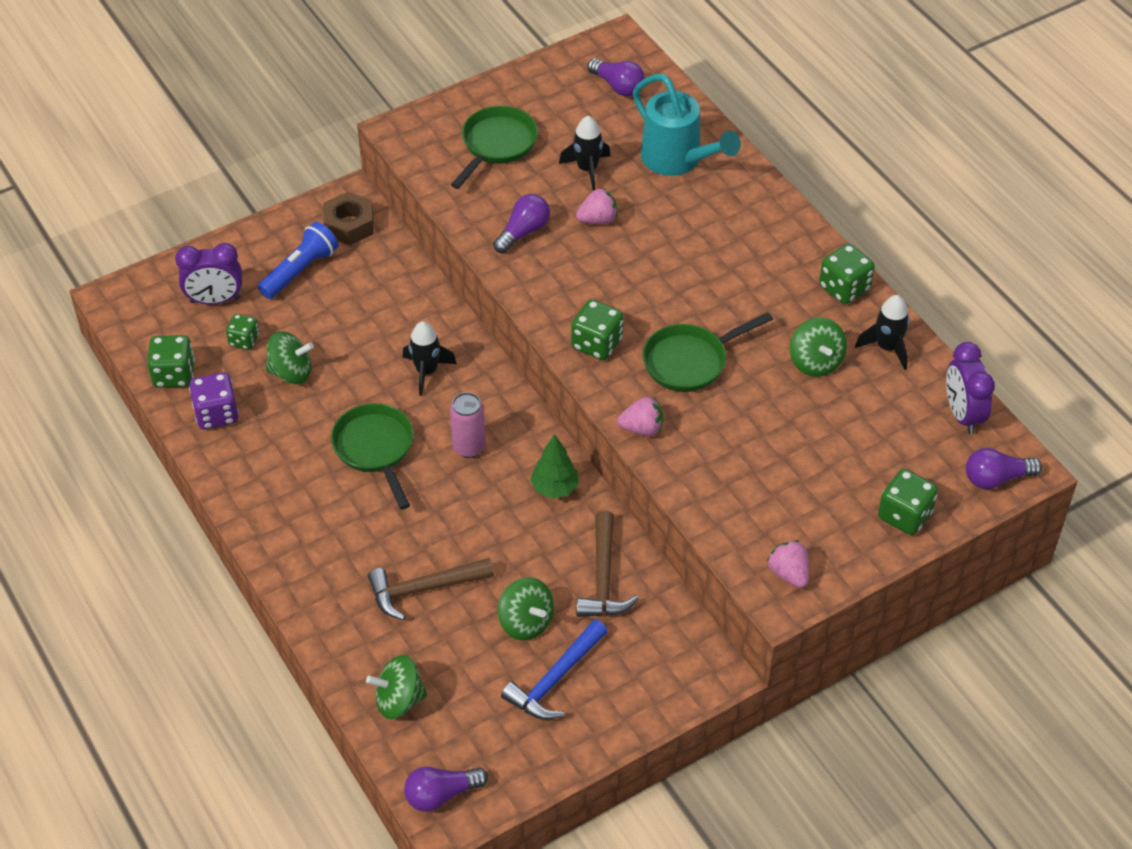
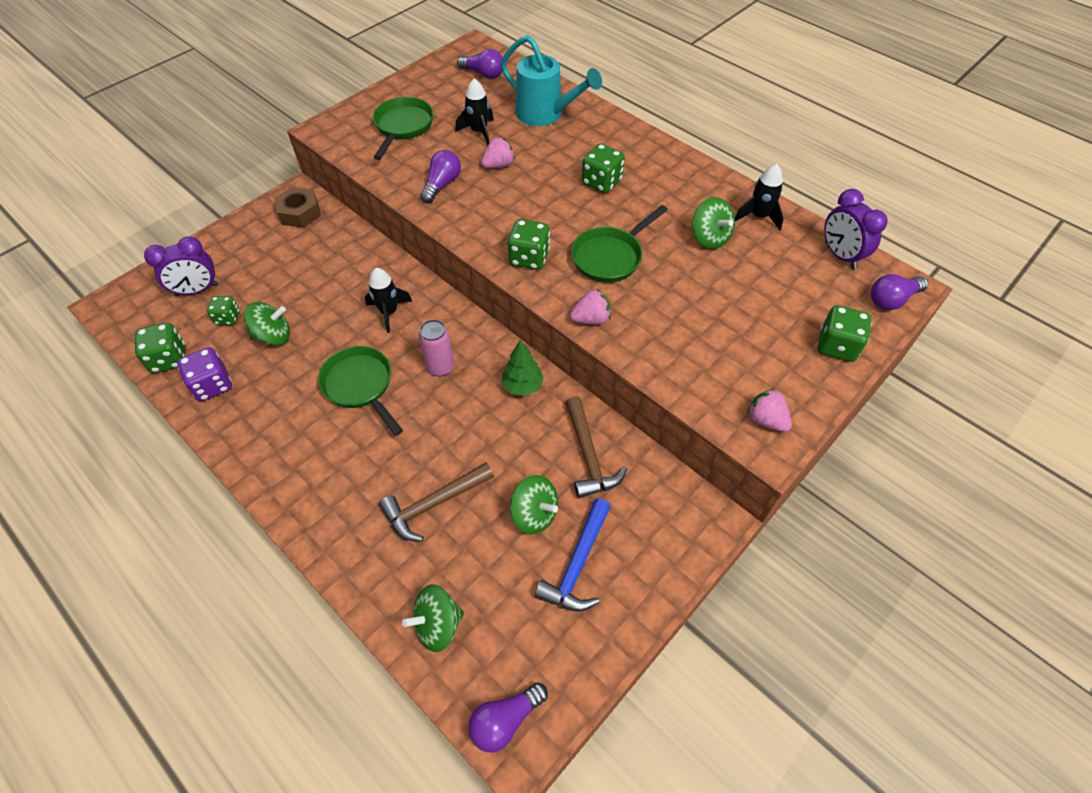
camera: 15 degrees left, 5 degrees up
blue flashlight [258,222,339,299] -> none
green dice [819,244,875,304] -> green dice moved to [582,144,625,193]

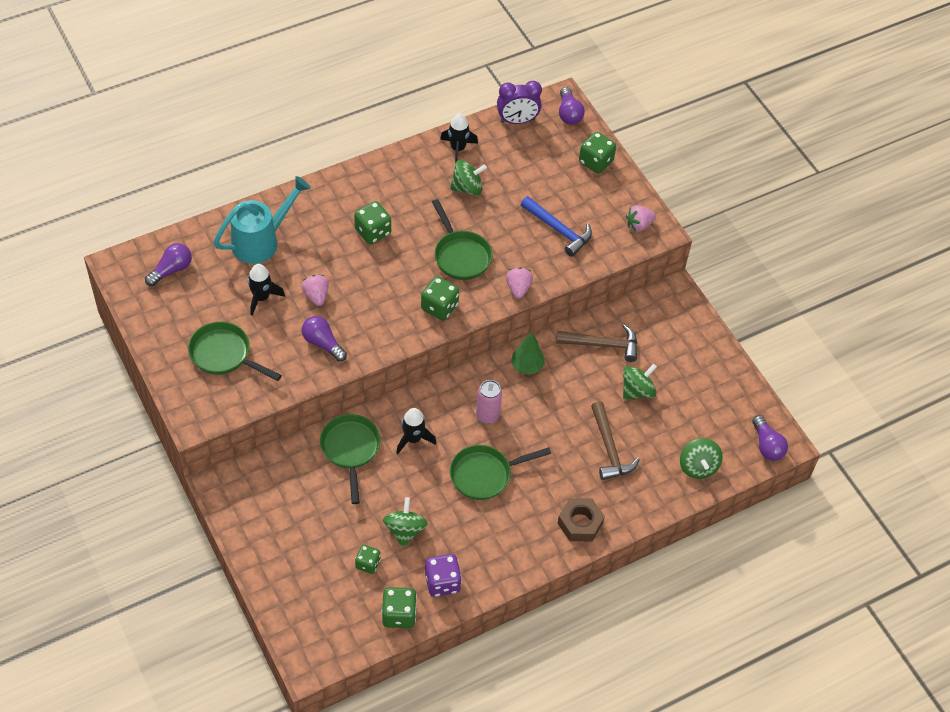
camera: 75 degrees left, 0 degrees up
purple clock [144,236,218,296] -> none
brown nut [274,187,321,228] -> brown nut moved to [558,498,605,541]
blue hammer [535,498,611,612] -> blue hammer moved to [521,196,592,257]
none -> green pan [320,414,381,504]

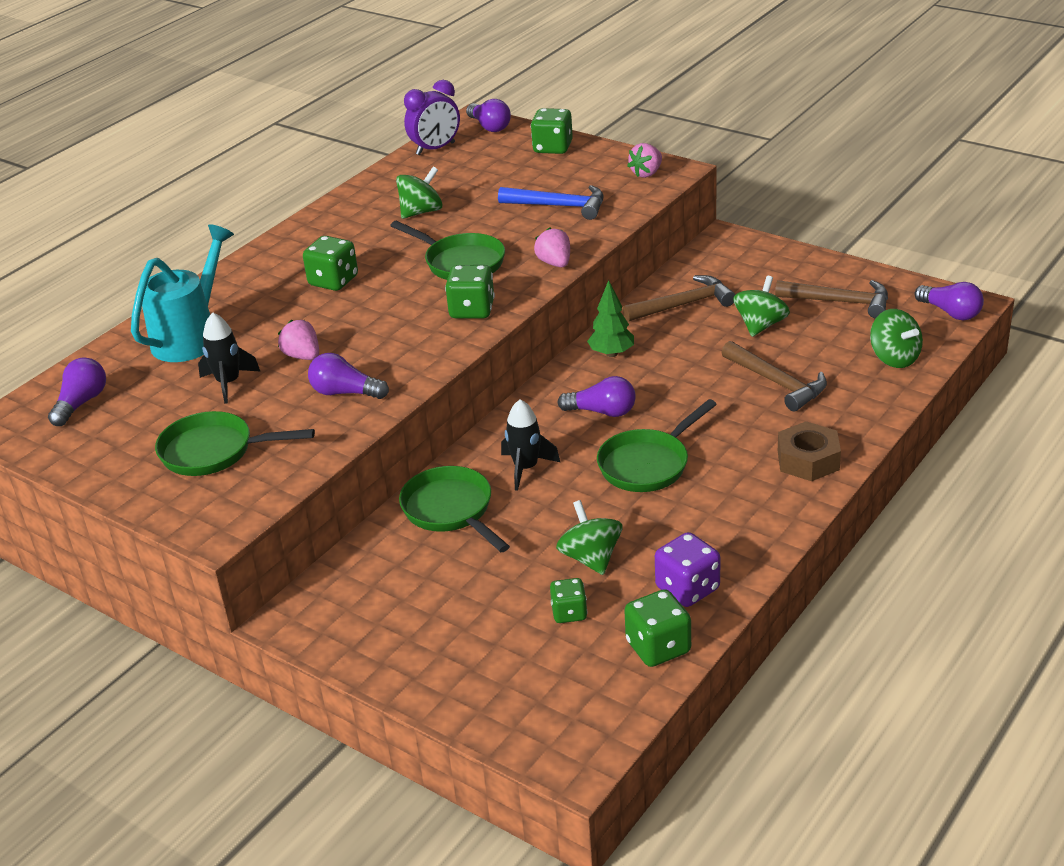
camera: 20 degrees left, 20 degrees down
black rocket [440,114,478,163] -> none
pink can [476,380,502,424] -> purple light bulb [558,376,636,417]
none -> brown hammer [775,280,888,319]

